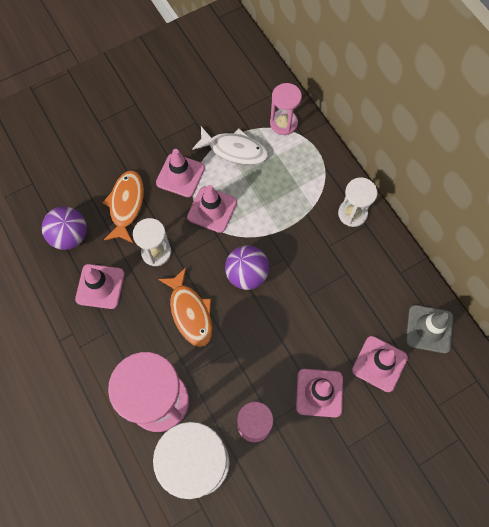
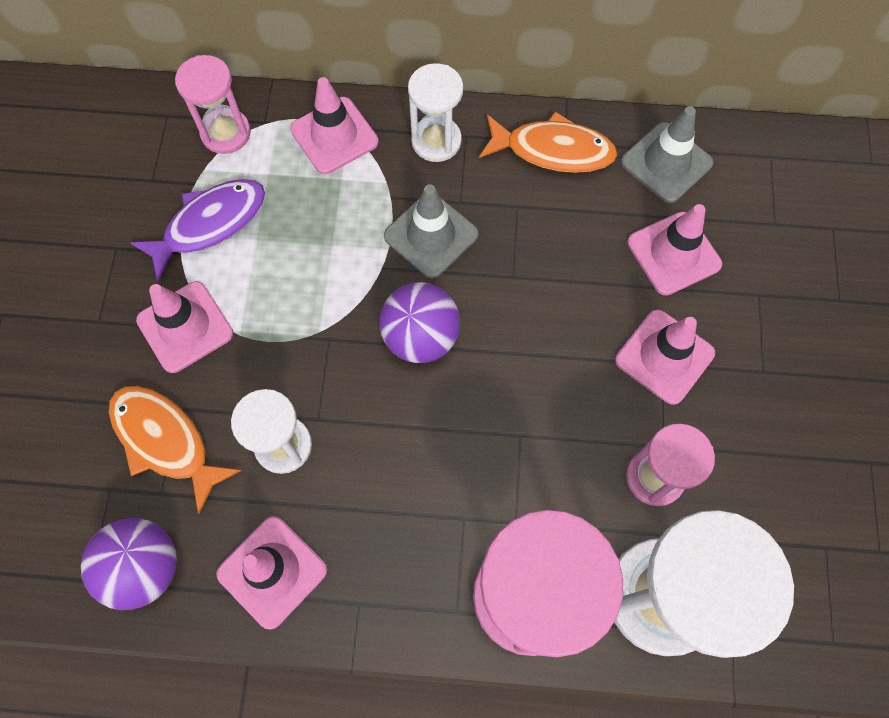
camera: 55 degrees left, 0 degrees up
orange fish [158,268,212,347] -> orange fish moved to [479,112,617,173]
pink traffic cone [187,185,237,233] -> pink traffic cone moved to [290,77,379,174]
white fish [192,127,268,165] -> purple fish [130,179,265,281]
none -> grey traffic cone [384,184,479,278]

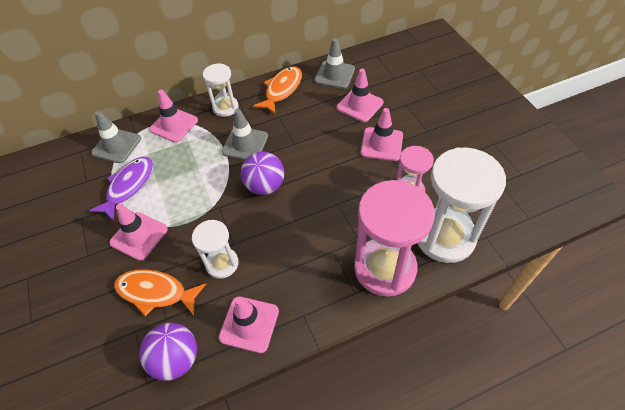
camera: 25 degrees left, 15 degrees down
pink hourglass [175,55,251,154] -> grey traffic cone [91,111,141,163]
orange fish [479,112,617,173] -> orange fish turned 45 degrees counterclockwise [253,66,302,115]

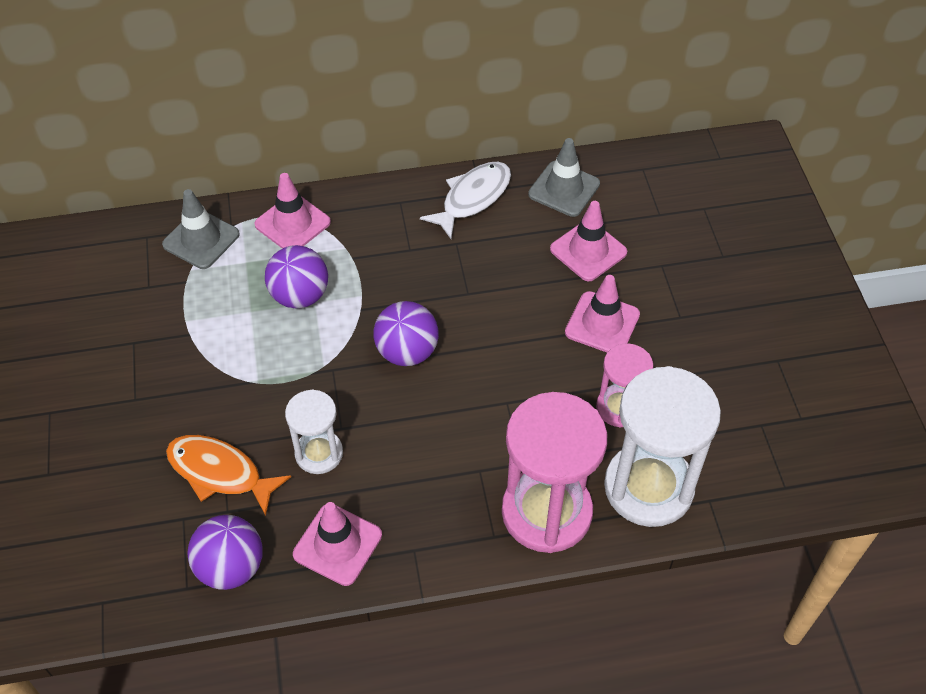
camera: 10 degrees right, 0 degrees up
purple fish [89,157,153,222] -> none
pink traffic cone [109,204,168,261] -> none
white hourglass [203,63,239,117] -> none
grey traffic cone [222,109,268,160] -> none
orange fish [253,66,302,115] -> white fish [420,162,511,239]
none -> purple ball [265,245,328,308]

